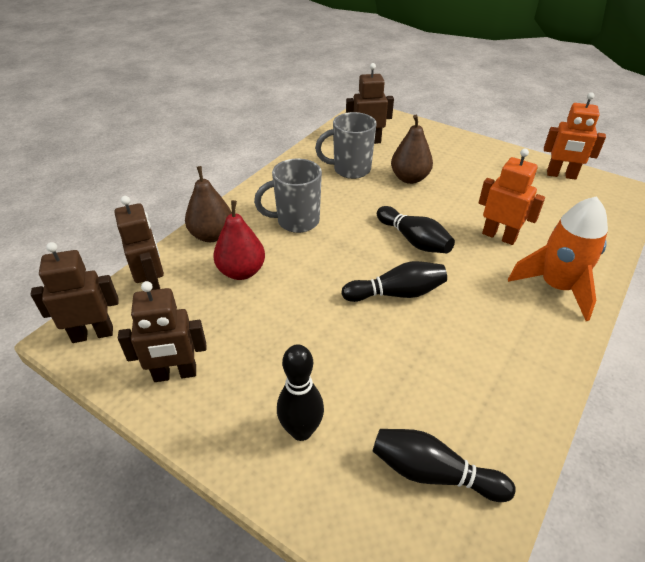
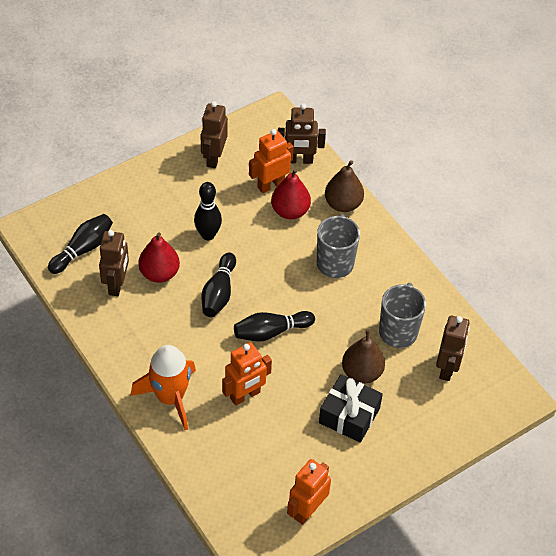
camera: 110 degrees right, 10 degrees up
brown robot [31,242,119,343] -> brown robot moved to [99,230,129,296]
black bowling pin [277,344,324,441] -> black bowling pin moved to [194,182,222,240]
none -> red pear [138,233,180,283]
none -> orange robot [249,129,294,193]
none -> black gift [319,374,383,443]

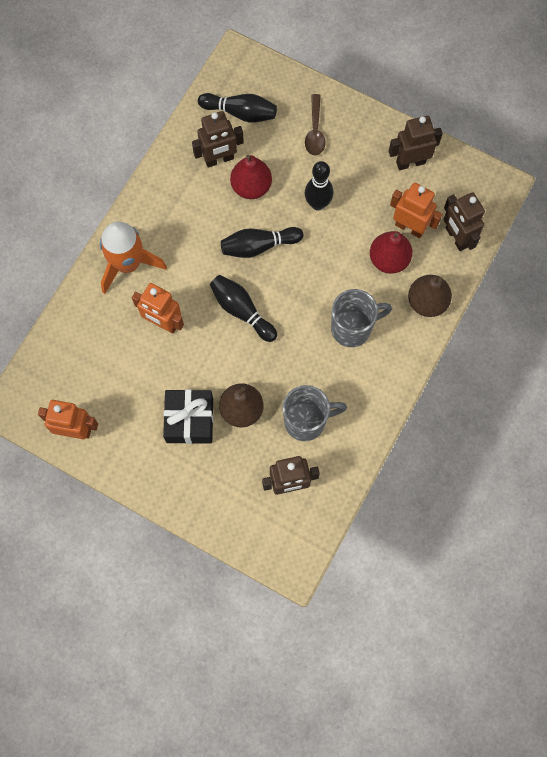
camera: 65 degrees right, 20 degrees up
none -> brown spoon [305,94,326,156]

